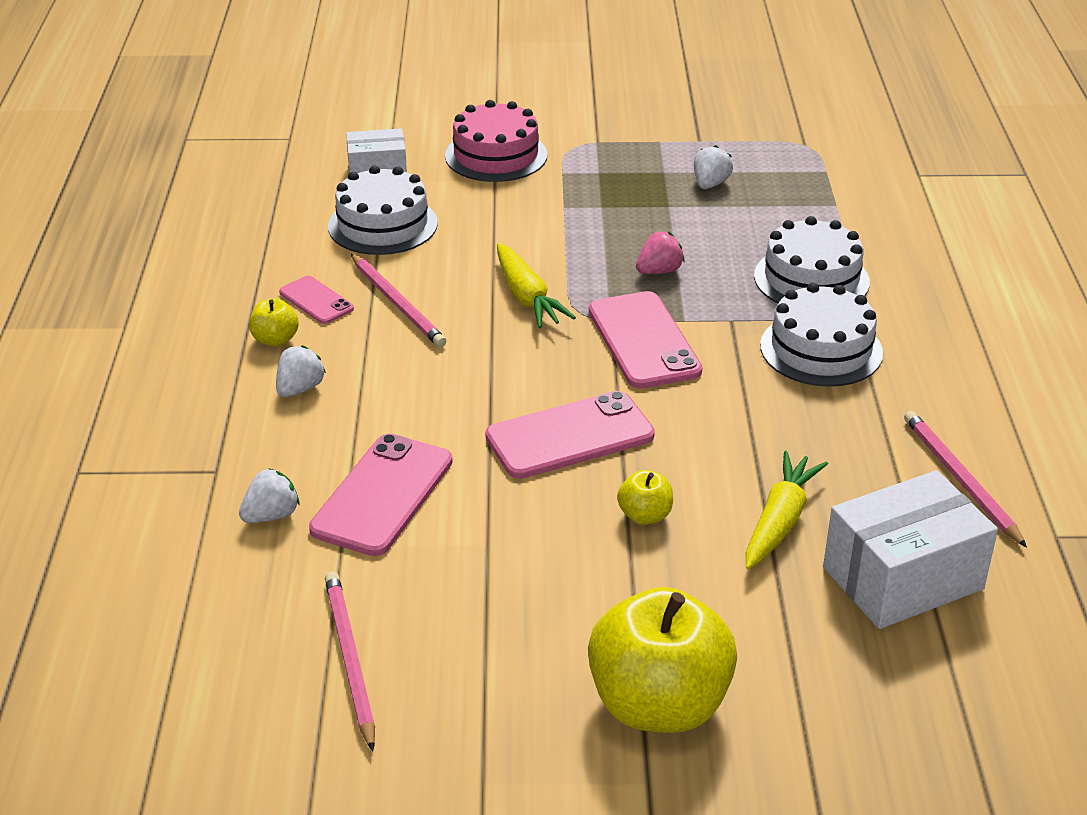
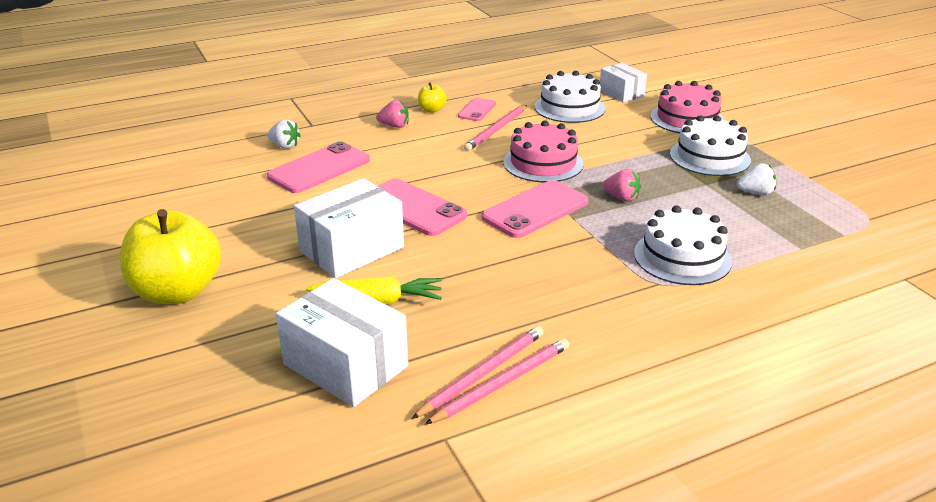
camera: 65 degrees right, 5 degrees down
white strawberry [276,345,326,397] -> pink strawberry [376,100,409,128]
pink phone [309,434,453,556] -> pink phone turned 45 degrees counterclockwise [267,142,370,193]
pink pencil [325,572,375,751] -> pink pencil moved to [425,338,569,425]
yellow carrot [497,243,576,328] -> pink cake [503,120,584,183]
yellow apple [617,470,673,525] -> white box [294,178,404,278]
white cake [760,283,883,387] -> white cake moved to [670,116,751,176]

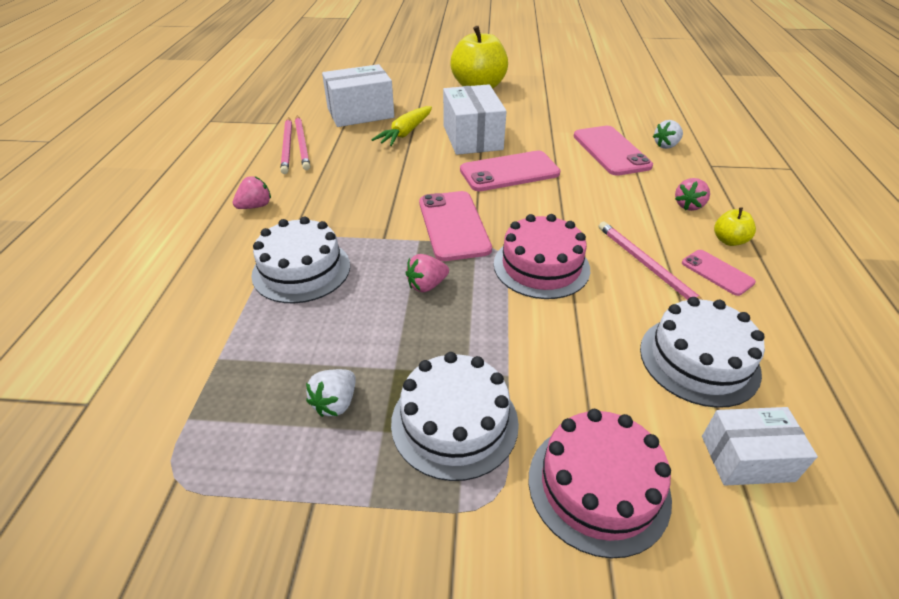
camera: 120 degrees right, 10 degrees up
none -> pink strawberry [233,176,271,209]

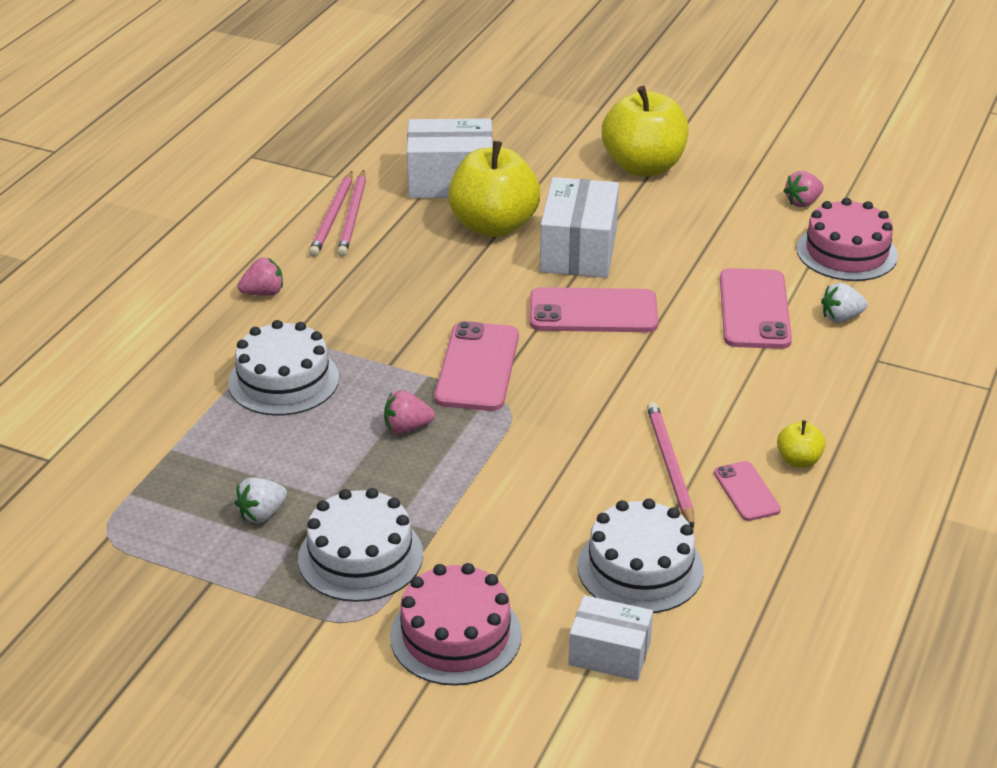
camera: 20 degrees right, 5 degrees down
yellow carrot [371,106,432,146] -> yellow apple [448,141,540,237]
pink cake [494,214,590,299] -> pink cake moved to [797,198,898,281]
pink strawberry [675,178,710,211] -> pink strawberry moved to [784,171,824,207]

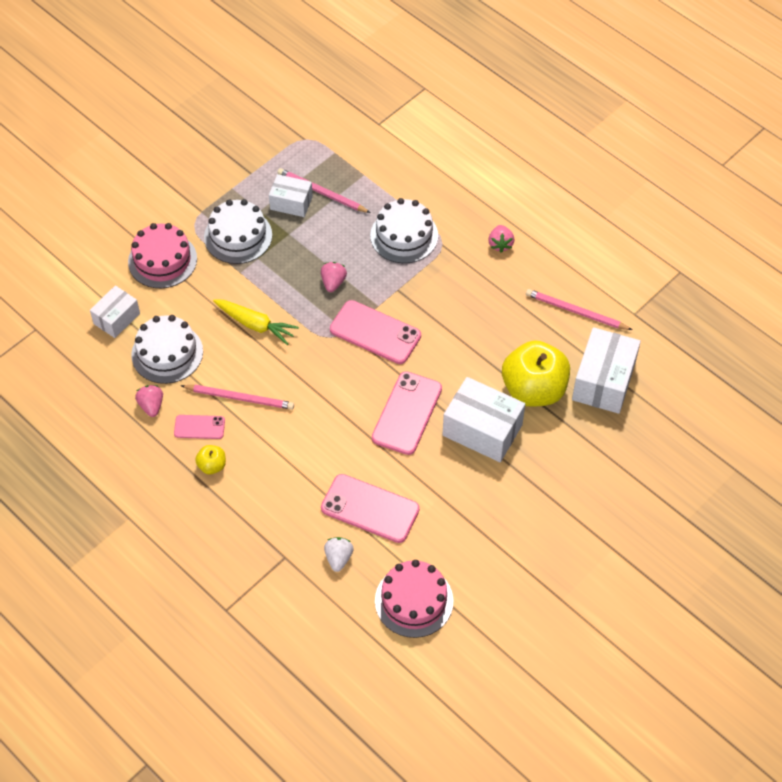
camera: 110 degrees right, 20 degrees up
white strawberry [235,477,287,523] -> white box [269,174,313,217]
pink pencil [309,171,353,257] -> pink pencil moved to [278,168,370,213]
yellow apple [602,86,689,176] -> none
pink strawberry [784,171,824,207] -> pink strawberry moved to [135,385,163,417]
none -> yellow carrot [213,299,299,345]

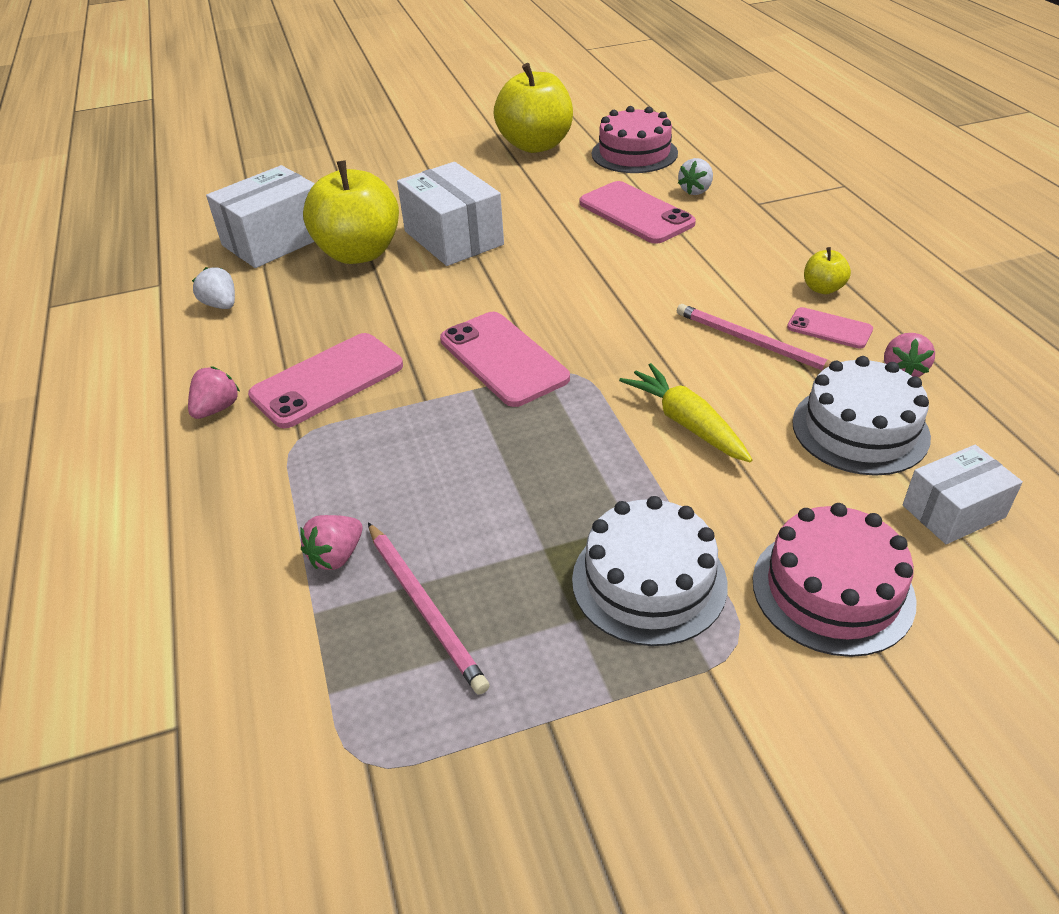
camera: 150 degrees left, 15 degrees down
white box [269,174,313,217] -> none
pink strawberry [321,262,347,292] -> pink strawberry moved to [300,515,363,570]
white cake [370,198,438,263] -> none
pink phone [372,372,442,455] -> pink phone moved to [248,333,403,428]
pink pencil [526,289,632,330] -> white strawberry [192,267,235,309]
none -> yellow apple [494,63,573,153]

